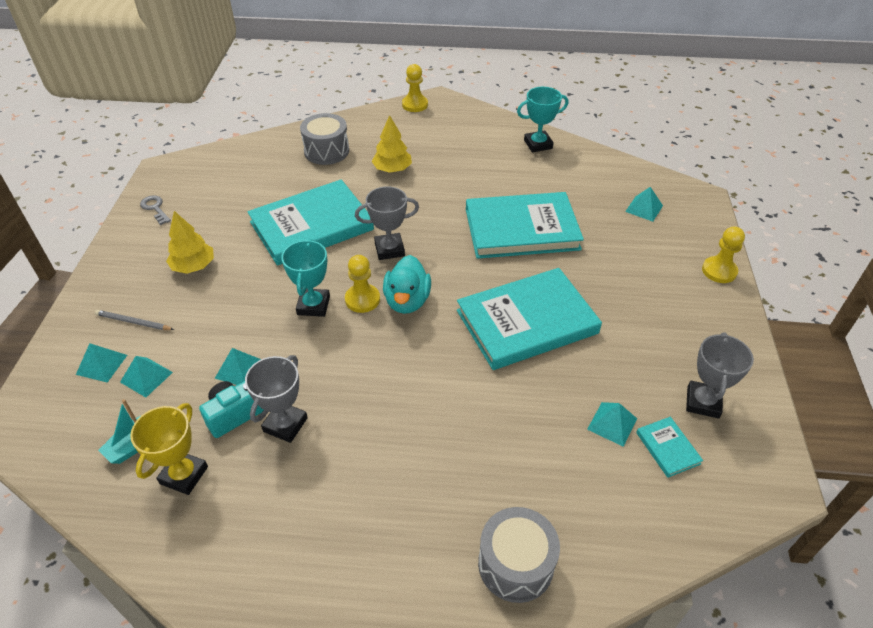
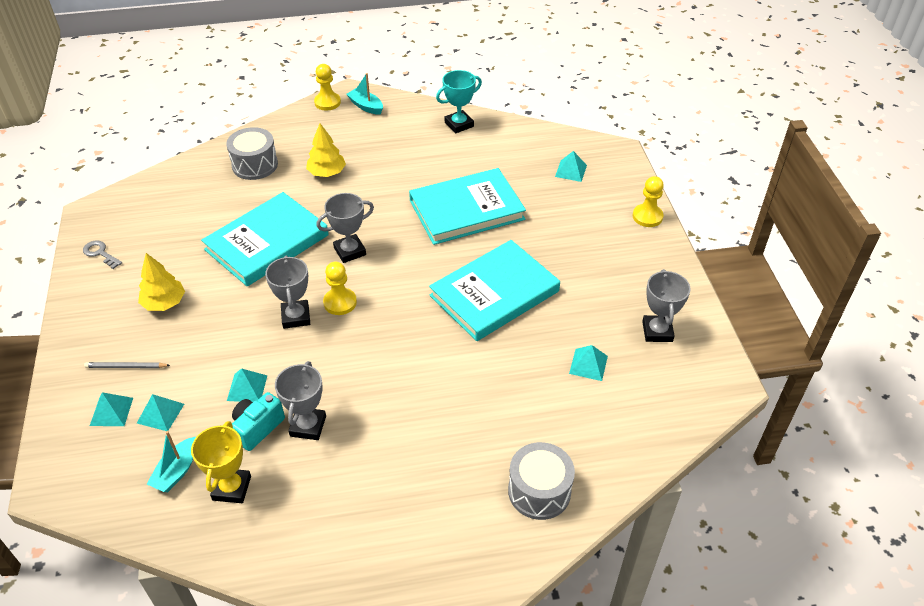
camera: 15 degrees left, 0 degrees up
turquoise trophy [281,239,330,317] -> grey trophy [265,256,310,329]
turquoise duck [383,255,431,314] -> none
turquoise book [636,417,703,478] -> none
none -> turquoise boat [347,73,383,115]

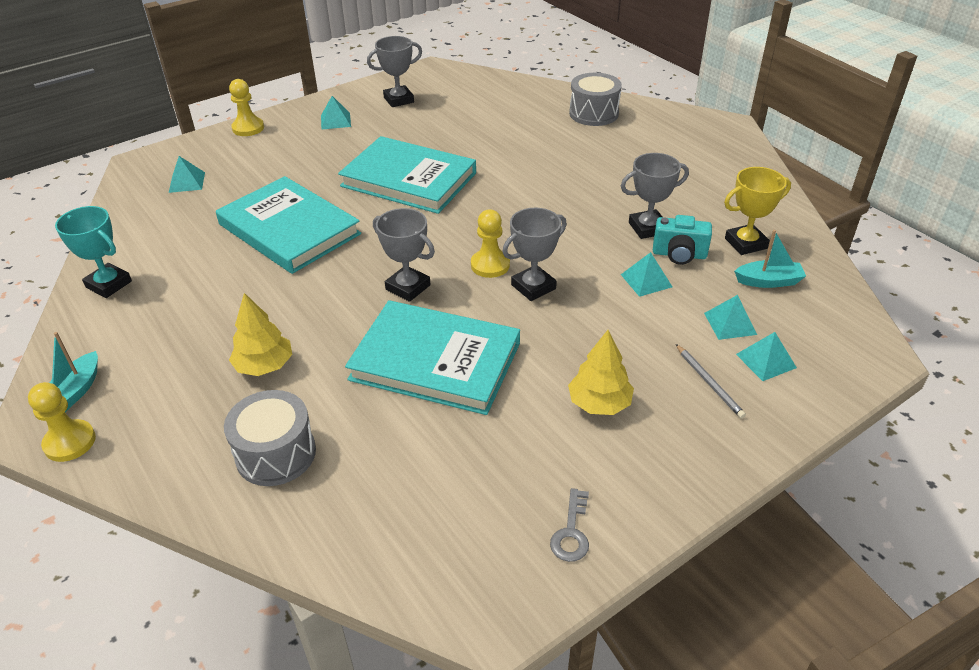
camera: 115 degrees left, 5 degrees down
turquoise pyramid [569,345,608,381] -> turquoise pyramid moved to [321,96,351,130]

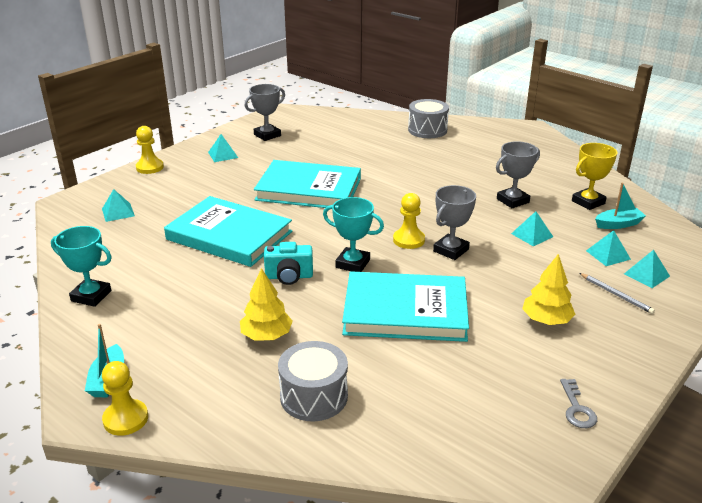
camera: 15 degrees left, 10 degrees down
grey trophy [373,208,435,302] -> turquoise trophy [323,197,384,272]
turquoise camera [653,215,712,265] -> turquoise camera moved to [264,242,313,285]

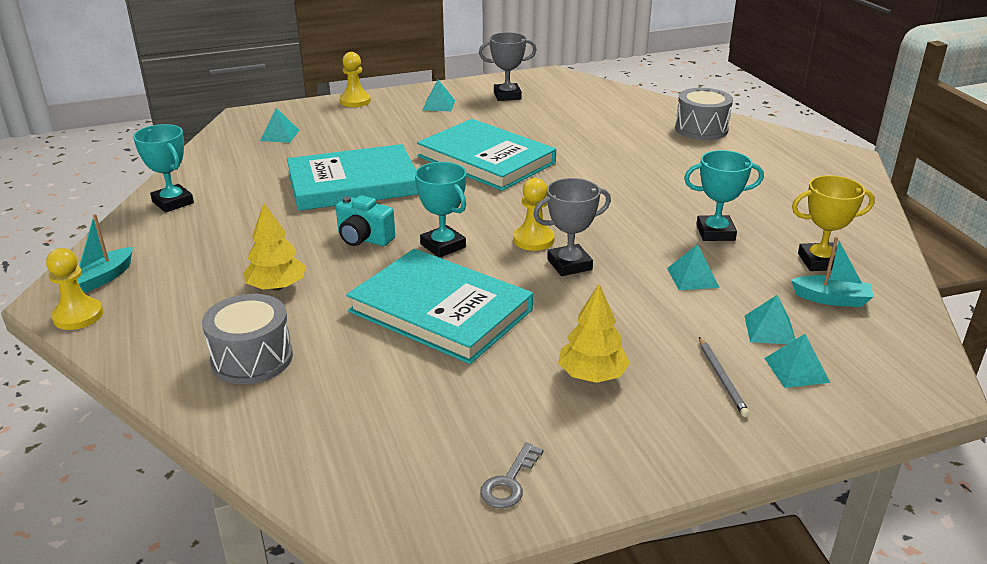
camera: 30 degrees right, 0 degrees up
turquoise book [164,196,292,267] -> turquoise book turned 75 degrees counterclockwise [287,144,418,211]
grey trophy [496,141,540,208] -> turquoise trophy [684,150,764,241]

